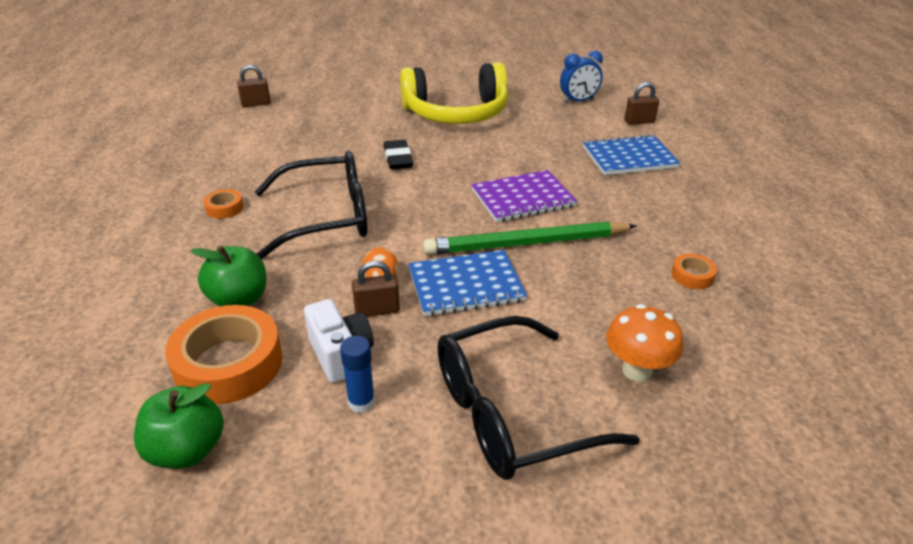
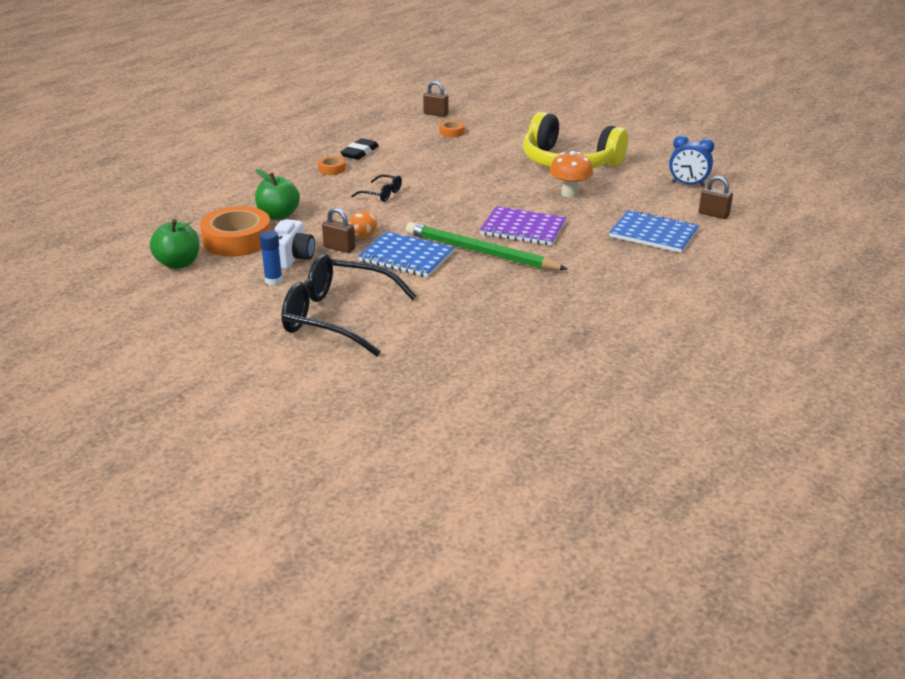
camera: 40 degrees right, 5 degrees down
black glasses [255,151,368,259] -> black glasses [351,174,402,202], size x0.45
black eraser [384,140,413,169] -> black eraser moved to [340,138,379,160]
orange mushroom [606,304,683,382] -> orange mushroom moved to [550,151,593,198]
orange tape [671,254,717,289] -> orange tape moved to [439,121,465,137]

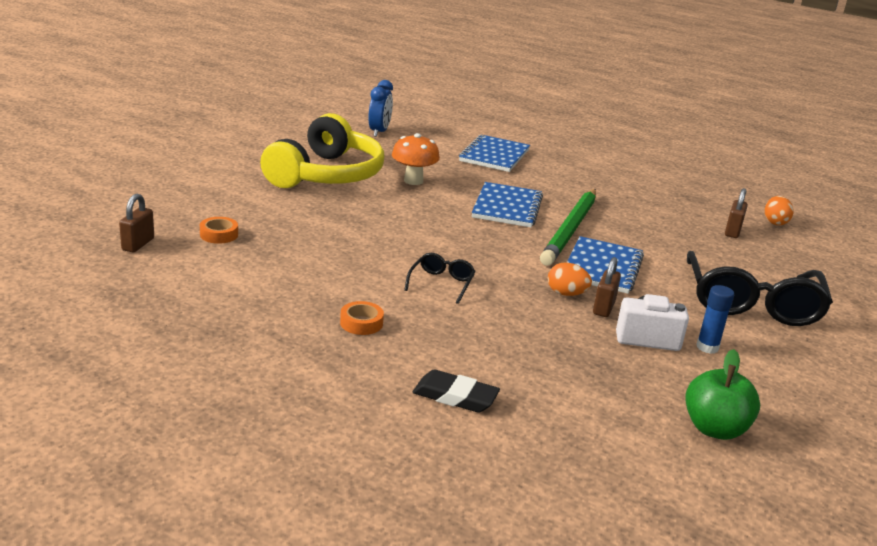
camera: 100 degrees left, 5 degrees down
orange tape [200,206,271,256] -> none
green apple [255,169,300,220] -> none
black eraser [340,138,379,160] -> black eraser moved to [412,369,500,413]
purple notebook [480,206,566,245] -> blue notebook [472,182,543,227]
brown padlock [699,176,733,219] -> brown padlock moved to [725,188,748,238]
none -> orange egg [765,196,794,225]

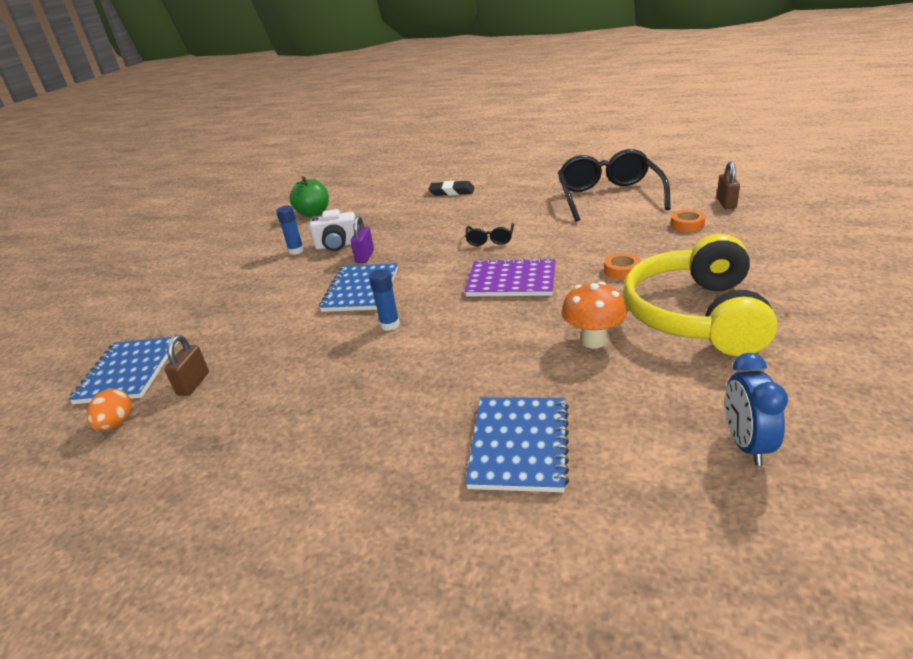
camera: 175 degrees right, 5 degrees up
orange tape [340,301,384,335] -> orange tape moved to [604,253,641,280]
blue notebook [472,182,543,227] -> blue notebook moved to [68,337,178,404]
green pencil [540,189,596,266] -> blue glue stick [369,269,400,331]
orange egg [548,262,592,296] -> none
brown padlock [593,257,621,317] -> purple padlock [351,216,374,263]
black glasses [687,251,833,326] -> black glasses moved to [558,149,671,222]
none -> purple notebook [465,258,556,296]

